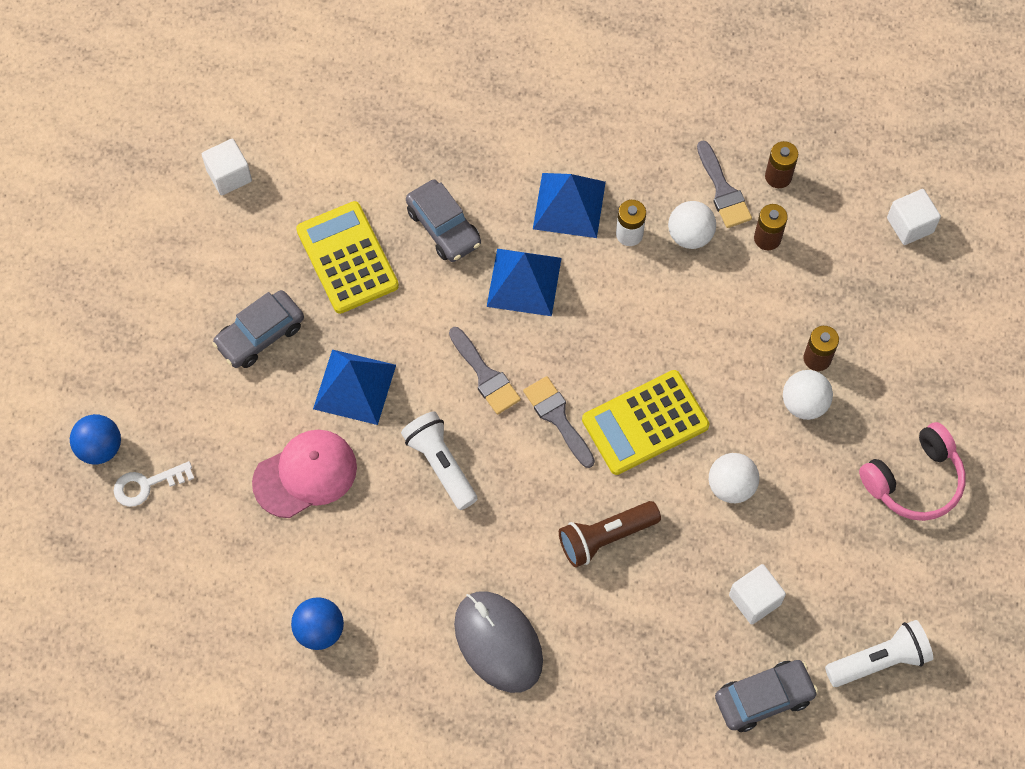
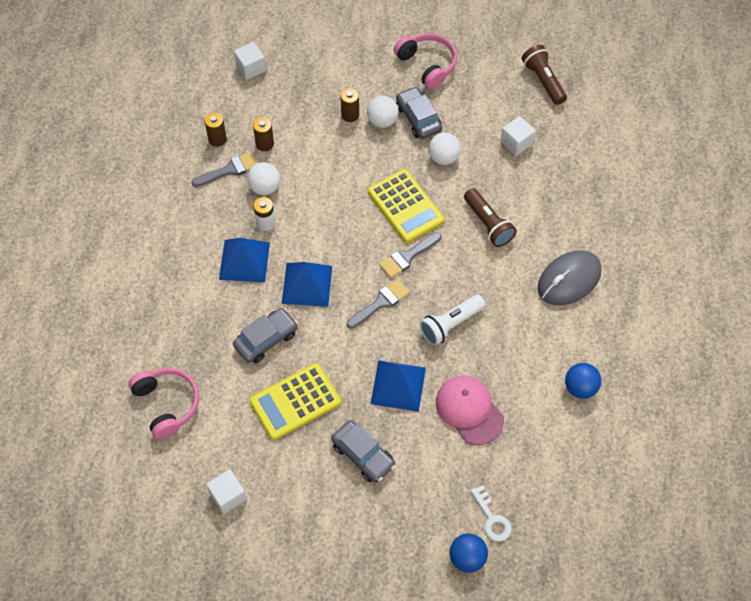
camera: 95 degrees left, 5 degrees down
grey car [715,660,818,732] -> grey car moved to [396,86,442,139]
white flashlight [825,620,933,687] -> brown flashlight [521,45,567,105]
none -> pink headphones [128,368,199,440]

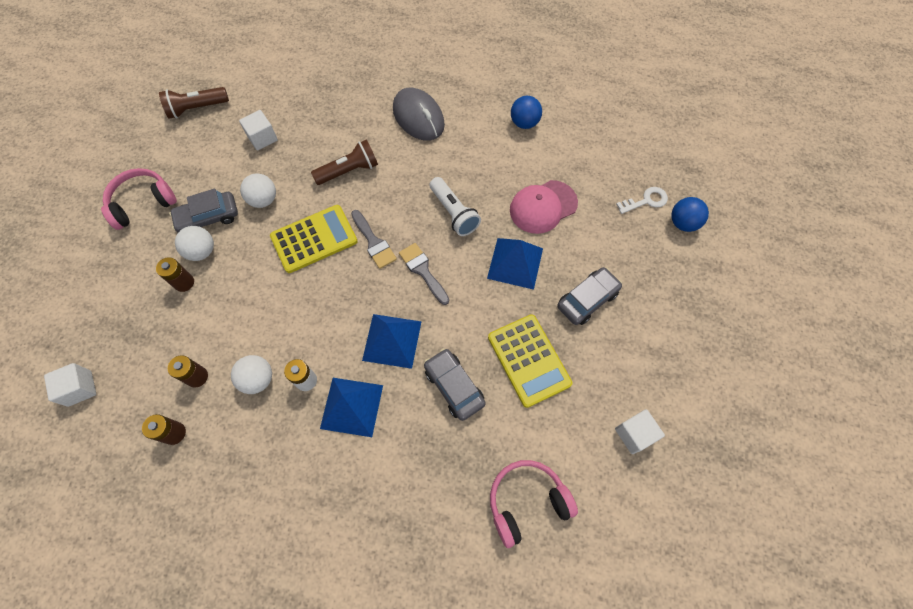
camera: 85 degrees left, 5 degrees up
grey brush [191,152,257,187] -> none

